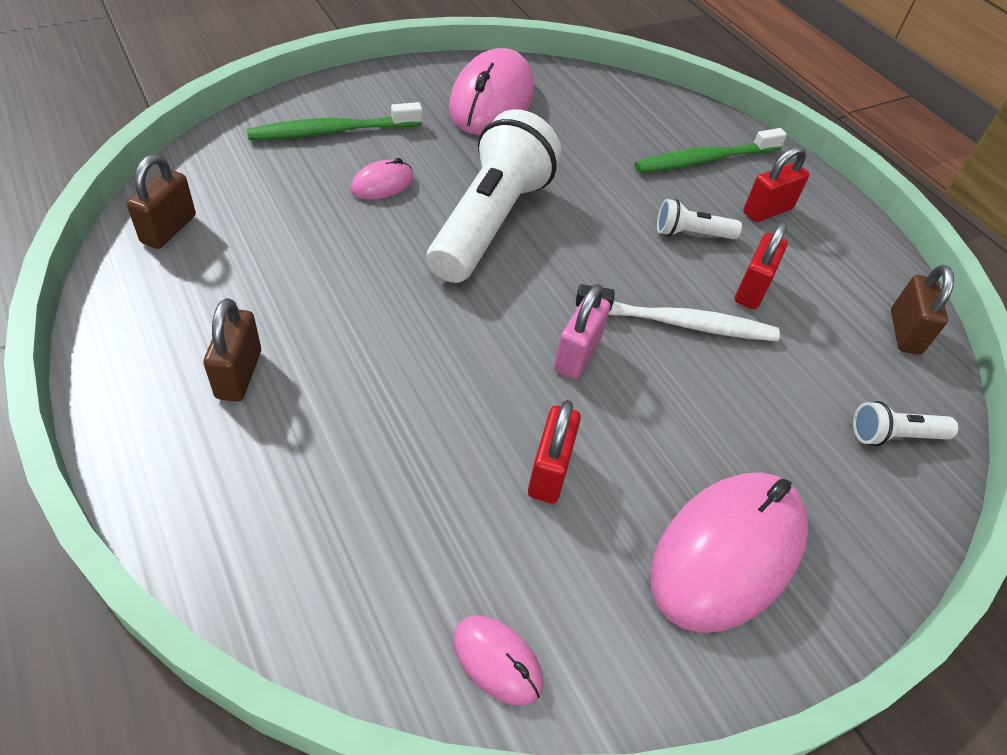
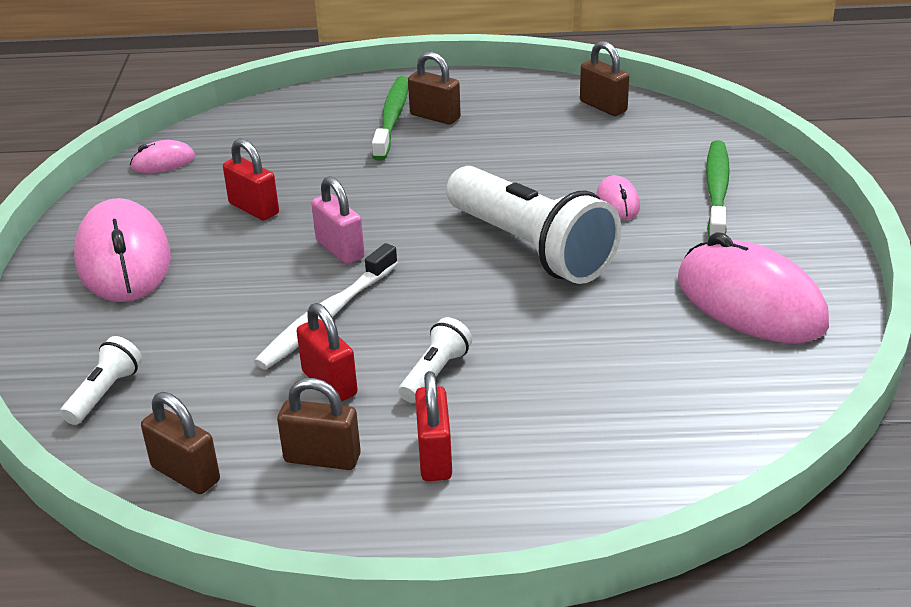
camera: 125 degrees right, 15 degrees down
green toothbrush [635,128,787,173] -> green toothbrush moved to [372,76,408,161]
none -> brown padlock [277,378,361,470]

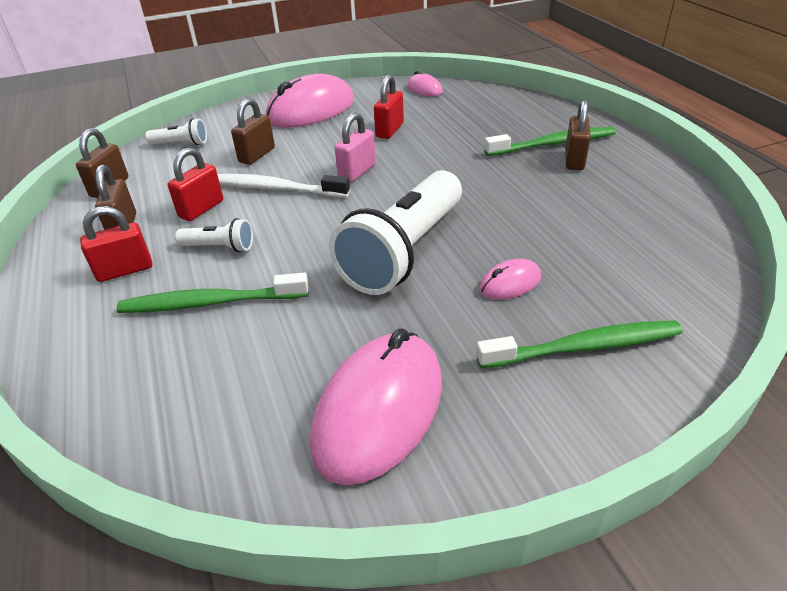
camera: 70 degrees right, 5 degrees up
brown padlock [580,41,629,116] -> brown padlock moved to [231,98,275,165]
none -> green toothbrush [117,273,309,313]

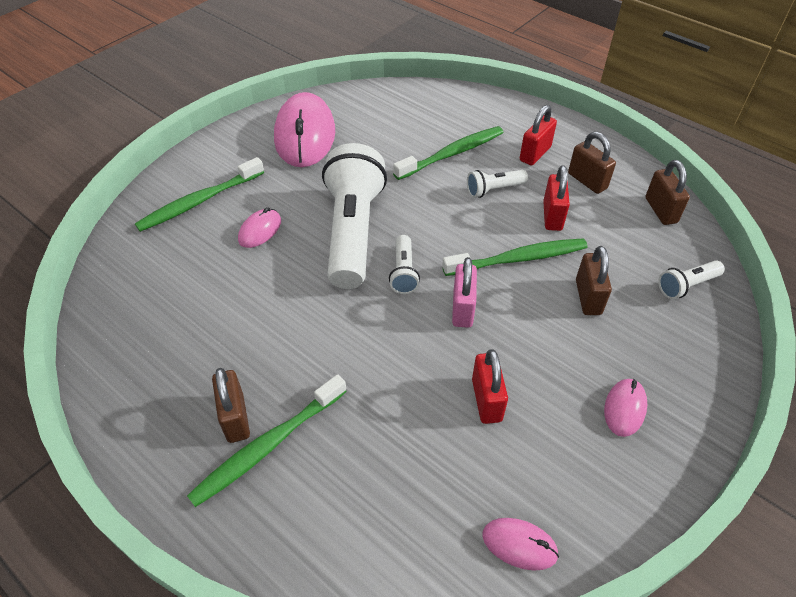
camera: 150 degrees right, 10 degrees up
white toothbrush [217,174,350,197] -> green toothbrush [442,238,588,276]
pink mouse [266,74,354,128] -> pink mouse [604,379,647,437], size x0.46
none -> white flashlight [389,235,420,294]

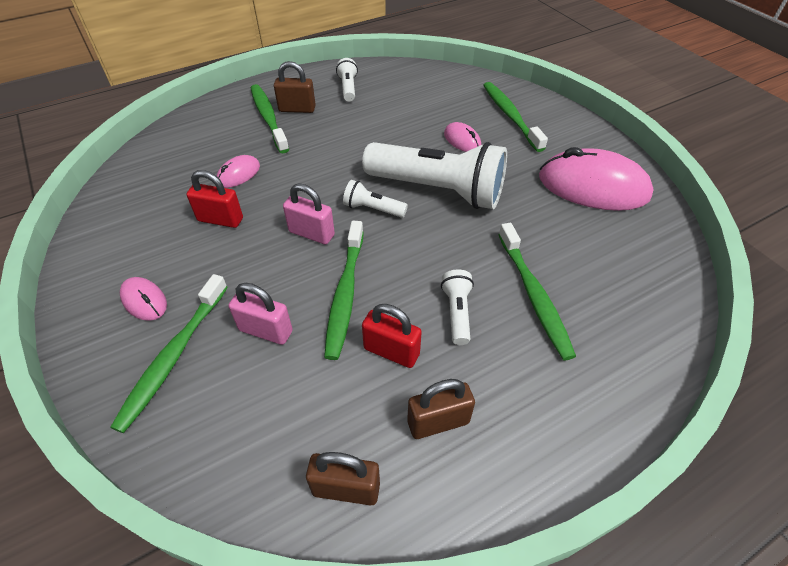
camera: 110 degrees right, 0 degrees up
pink mouse [482,518,559,571] -> pink mouse moved to [217,155,260,188]
red padlock [520,105,557,165] -> none
brown padlock [576,246,612,315] -> pink padlock [229,283,293,345]
white flashlight [658,260,725,299] -> white flashlight moved to [336,58,358,101]
none -> green toothbrush [110,274,228,433]

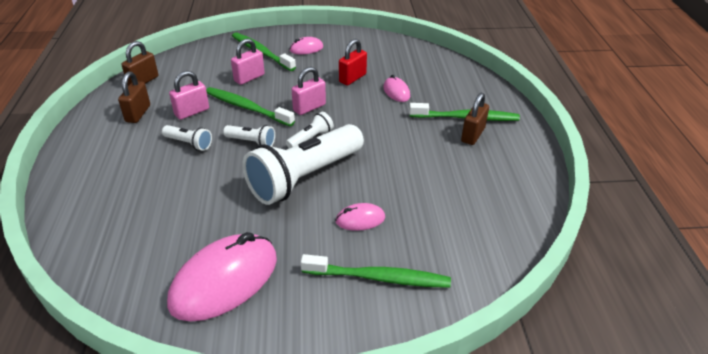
camera: 115 degrees right, 10 degrees down
white flashlight [336,58,358,101] -> white flashlight moved to [223,125,275,146]
red padlock [362,304,422,368] -> pink padlock [169,71,209,120]
green toothbrush [498,223,576,360] -> none

